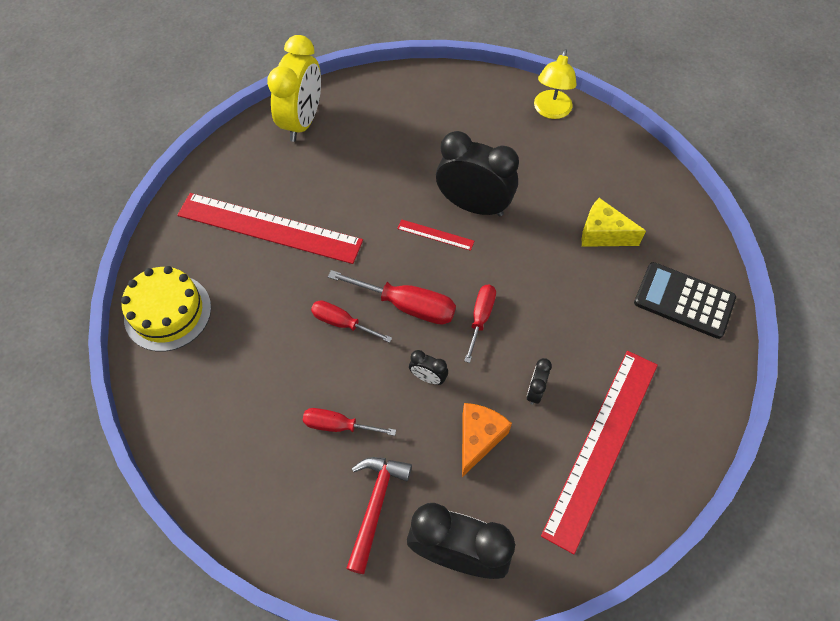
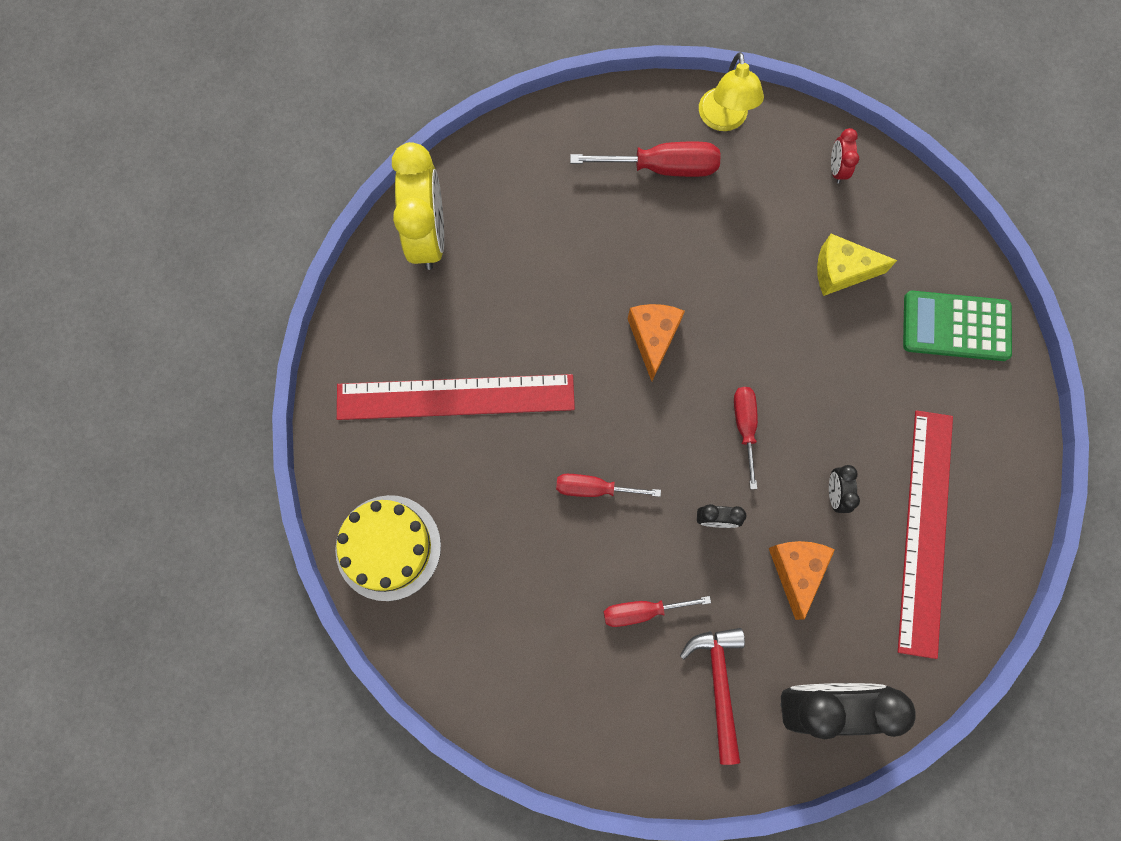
camera: 20 degrees left, 15 degrees up
red screwdriver [328,270,456,325] -> red screwdriver moved to [570,142,721,177]
red ruler [397,219,474,251] -> orange cheese [628,304,685,381]
black clock [436,131,519,216] -> none
black calculator [634,262,736,339] -> green calculator [903,291,1012,361]
none -> red clock [831,128,859,183]

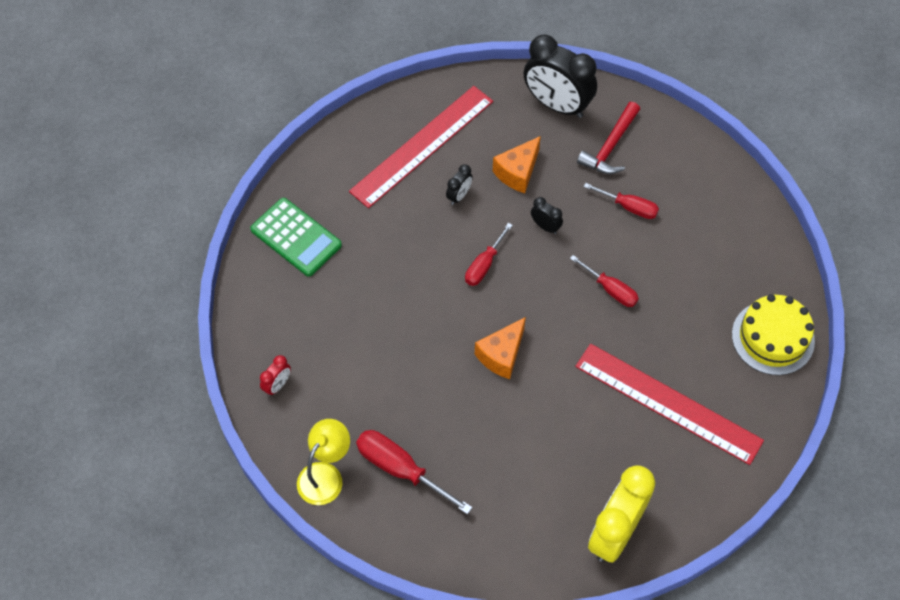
camera: 145 degrees left, 15 degrees down
yellow cheese [817,234,898,296] -> none

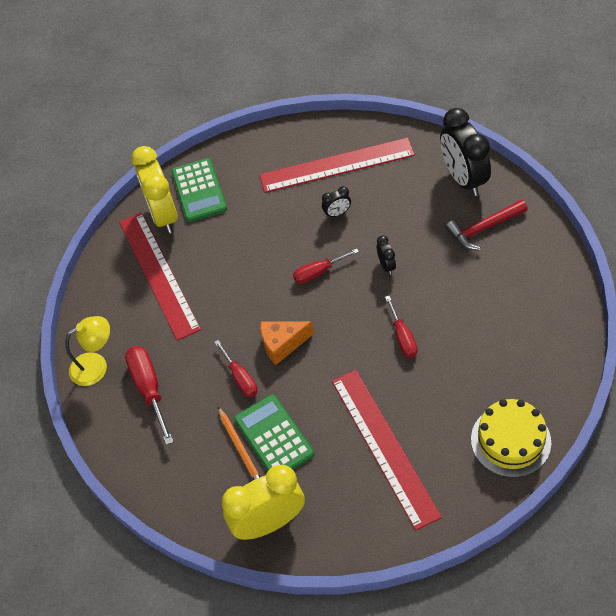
camera: 40 degrees right, 5 degrees down
red clock [260,355,291,396] -> none
orange cheese [493,136,541,193] -> none
red screwdriver [584,183,659,219] -> red screwdriver moved to [214,340,258,397]
none -> red ruler [119,212,201,341]
none -> yellow clock [131,146,178,233]
none -> orange pencil [218,407,260,480]
none -> green calculator [234,394,315,471]

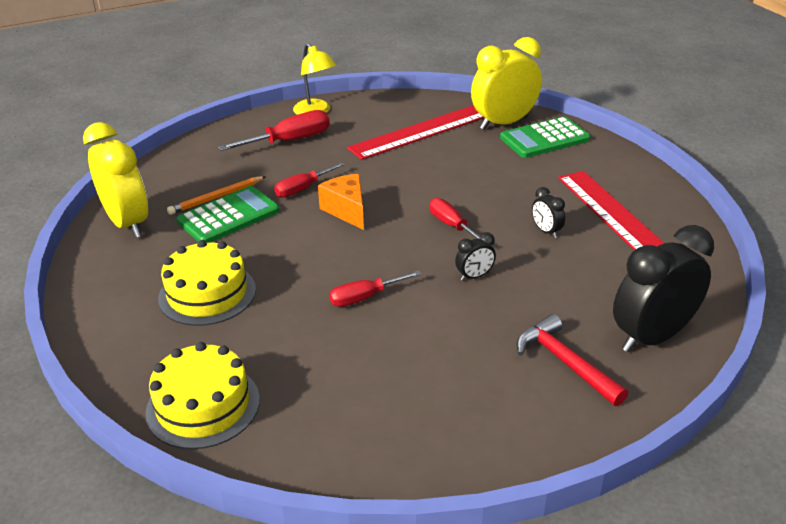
camera: 75 degrees right, 20 degrees down
red ruler [332,370,442,531] -> yellow cake [158,240,256,326]

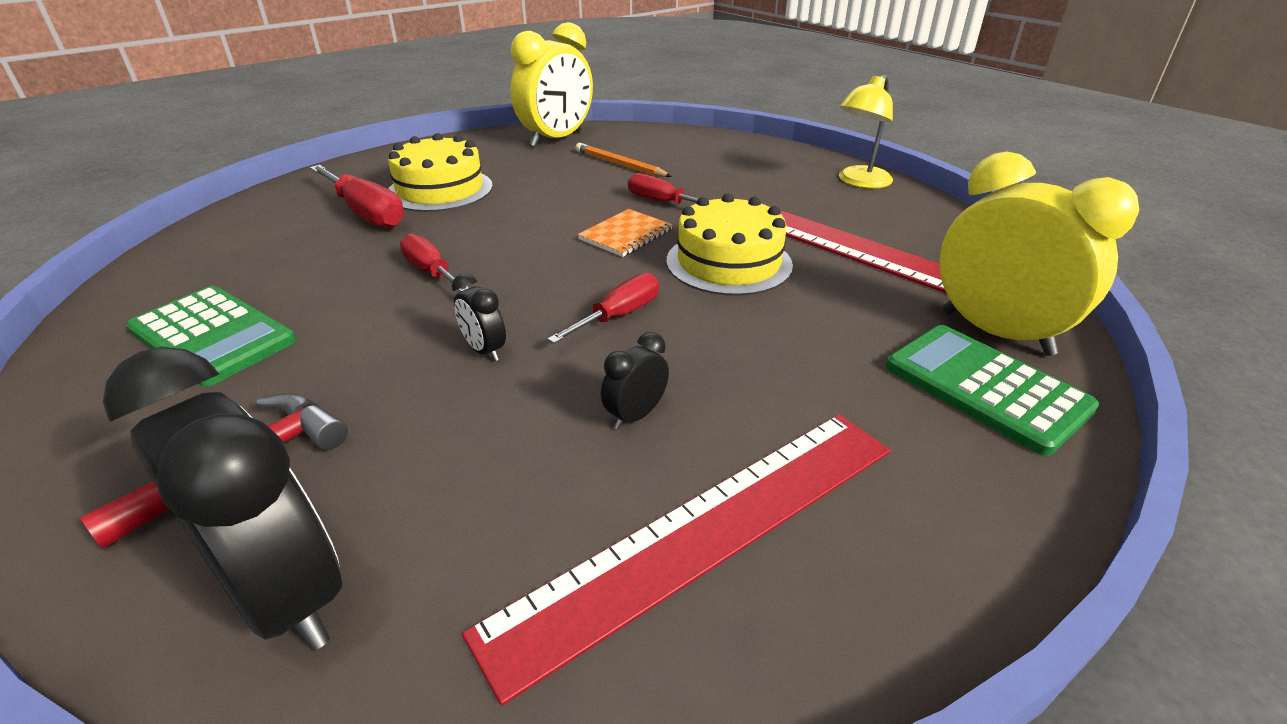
camera: 75 degrees right, 0 degrees up
yellow cake [146,342,260,449] -> yellow cake moved to [667,193,793,296]
green calculator [177,186,280,243] -> green calculator moved to [126,286,296,387]
red screwdriver [218,110,330,151] -> red screwdriver moved to [310,165,404,229]
orange cheese [318,174,364,230] -> orange notebook [578,209,673,257]

